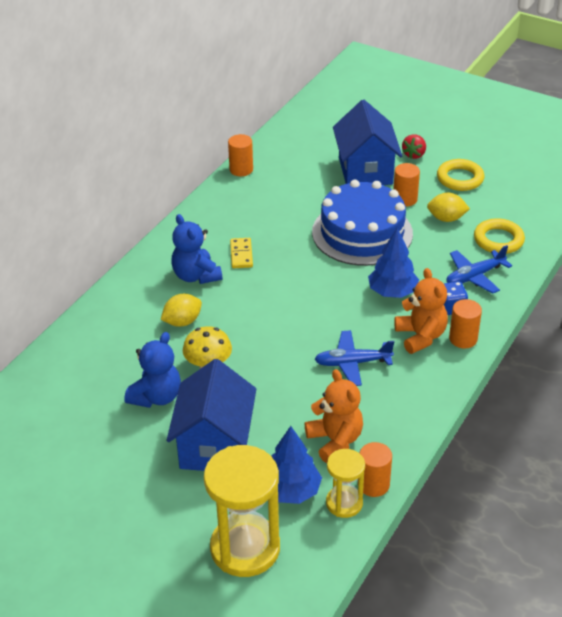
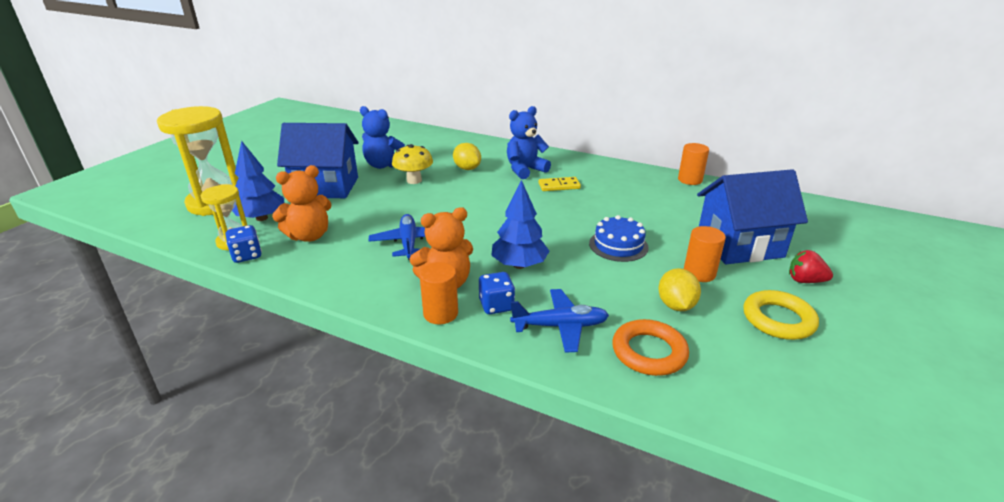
camera: 85 degrees right, 10 degrees down
blue cake [312,179,413,266] -> blue cake [589,215,649,262], size x0.51
orange cylinder [358,442,392,497] -> blue dice [226,225,262,263]
blue plane [446,245,512,294] -> blue plane turned 120 degrees clockwise [510,289,609,353]
yellow ring [474,218,525,254] -> orange ring [612,319,689,376]

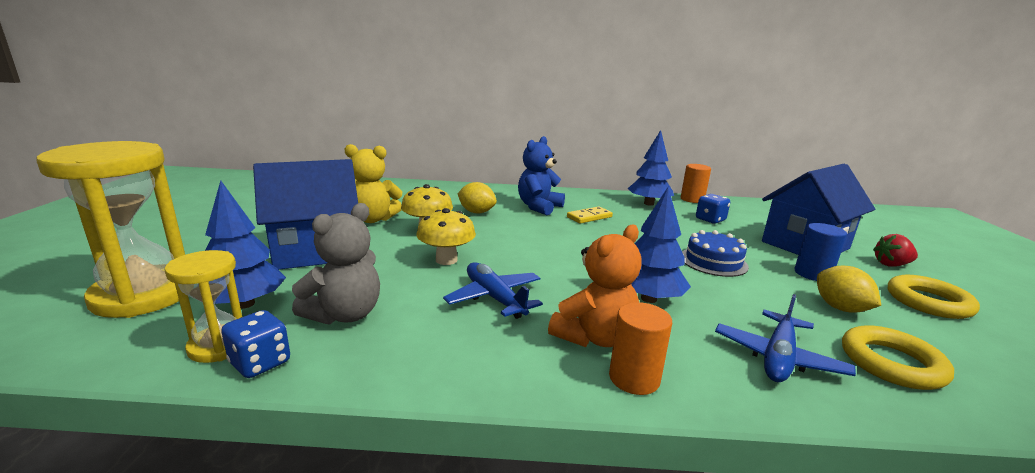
camera: 25 degrees left, 10 degrees down
orange teddy bear [272,165,331,242] -> grey teddy bear [292,203,380,325]
blue teddy bear [360,106,405,169] -> yellow teddy bear [345,144,402,223]
blue dice [479,272,515,314] -> blue dice moved to [696,194,730,224]
blue plane [510,289,609,353] -> blue plane turned 150 degrees clockwise [715,294,856,382]
orange ring [612,319,689,376] -> yellow ring [842,325,954,390]
orange cylinder [684,226,726,282] -> blue cylinder [794,223,847,281]
none -> yellow mushroom [416,208,476,265]
none -> blue tree [628,130,674,206]

